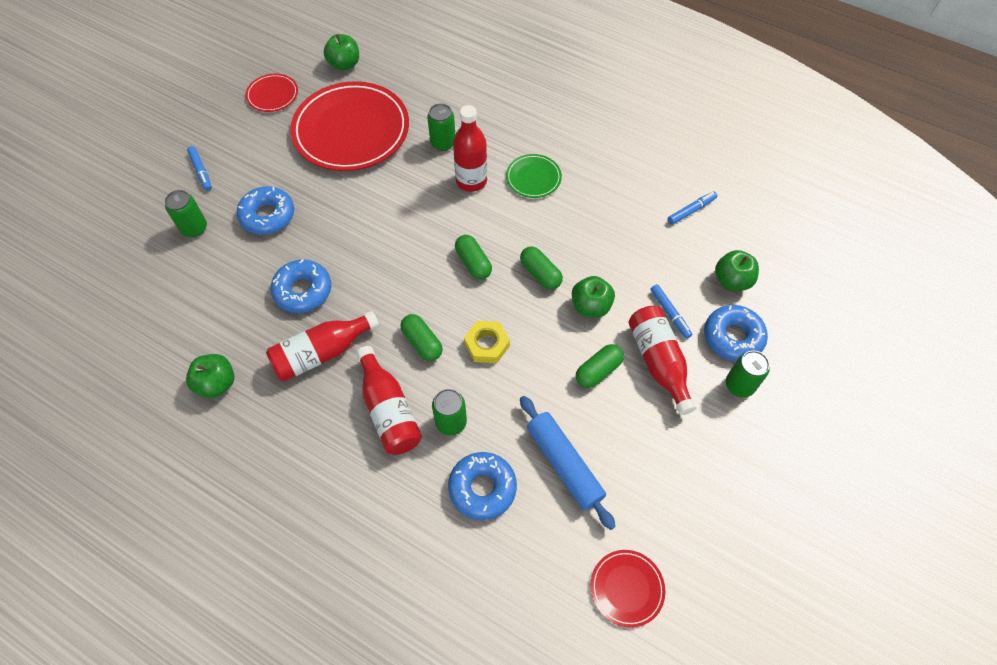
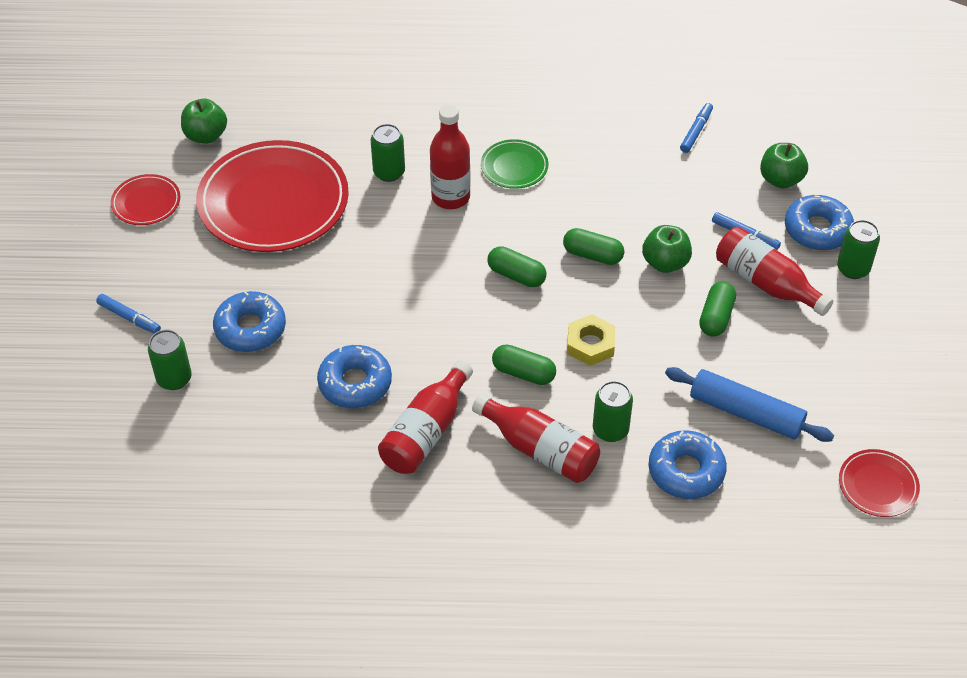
camera: 30 degrees left, 10 degrees down
green apple [186,354,235,398] -> none

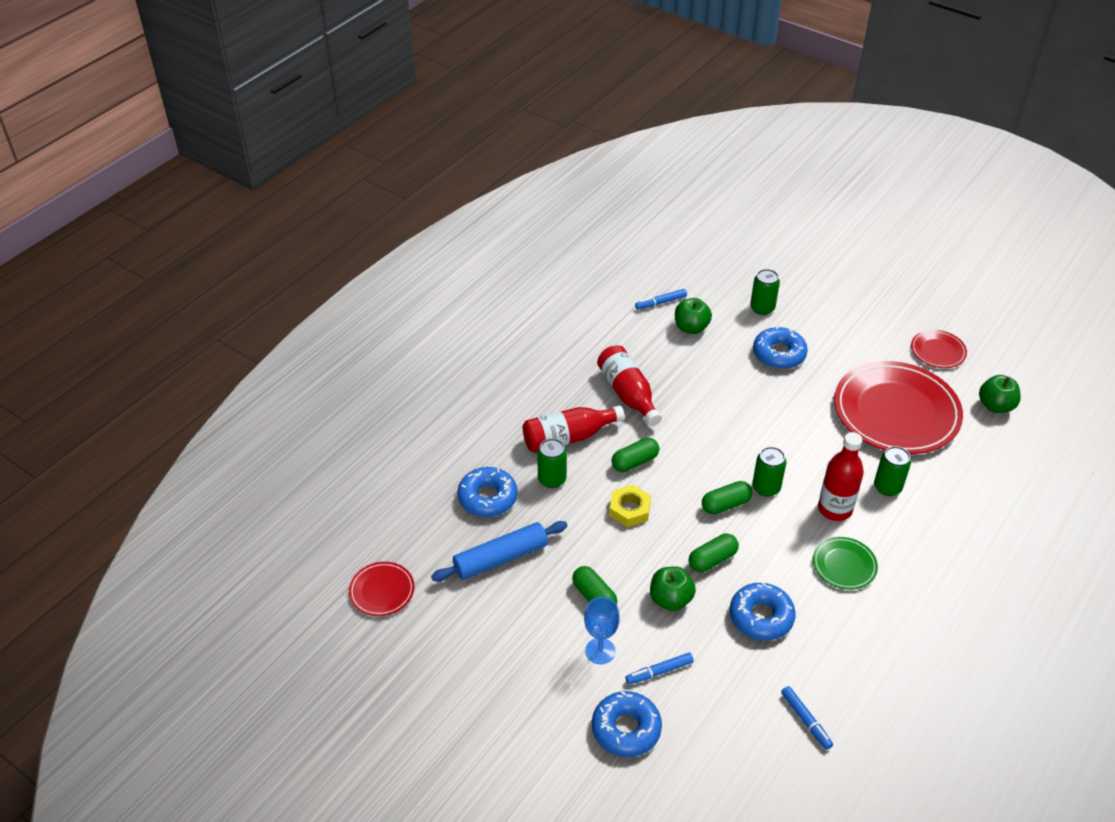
camera: 125 degrees right, 5 degrees down
blue marker [96,294,161,334] -> blue marker moved to [635,289,687,310]
blue donut [317,345,392,408] -> blue donut moved to [730,582,796,641]
red bottle [716,227,833,316] -> blue goblet [584,597,620,664]
green apple [760,143,808,189] -> green apple moved to [675,298,712,334]
green can [837,220,880,279] -> green can moved to [752,447,786,497]

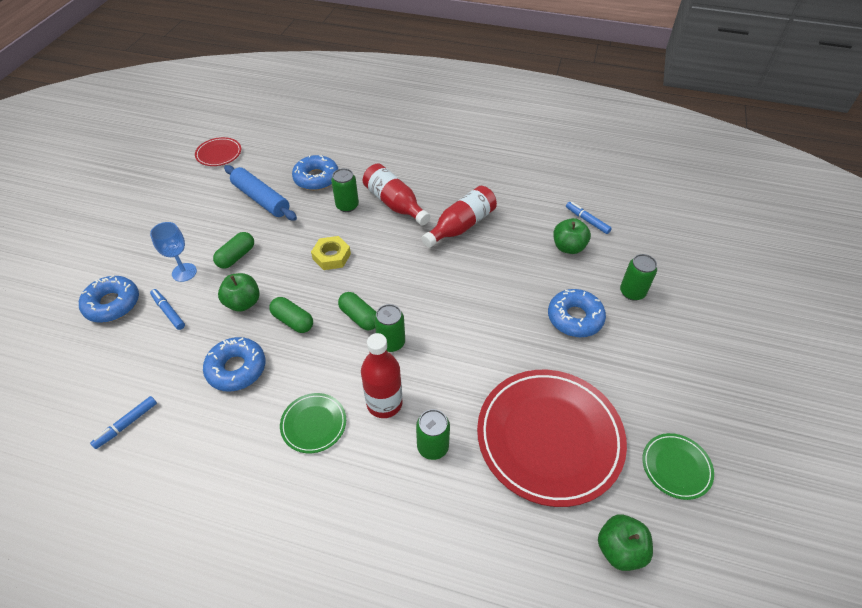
camera: 70 degrees right, 5 degrees up
green capsule [611,438,659,472] -> none
red plate [911,330,967,368] -> green plate [643,433,714,500]

